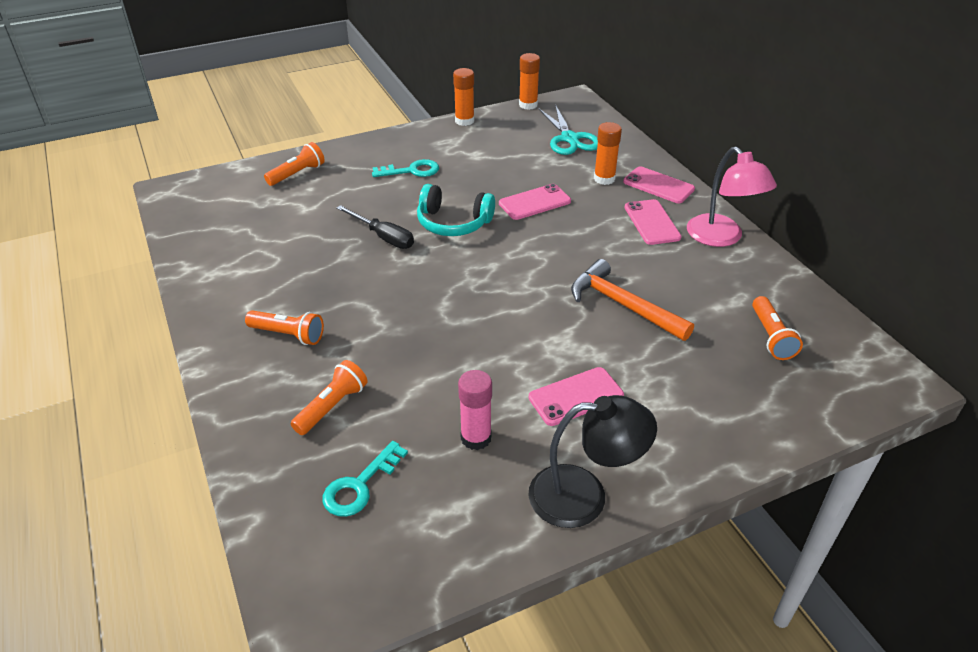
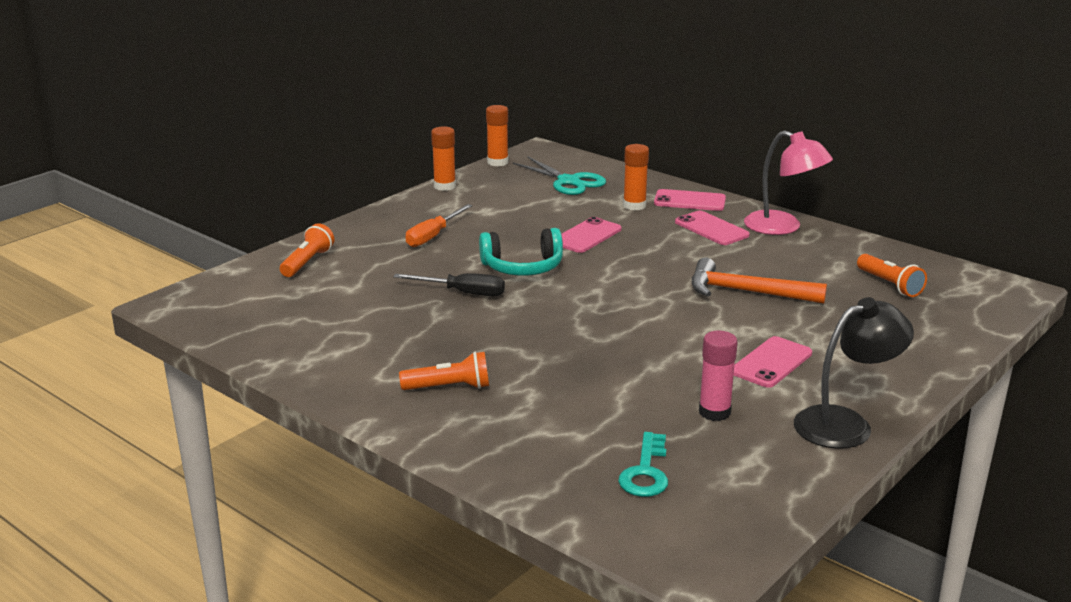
camera: 25 degrees left, 15 degrees down
orange flashlight [291,360,368,435] -> none
turquoise key [372,159,439,177] -> orange screwdriver [405,204,473,247]

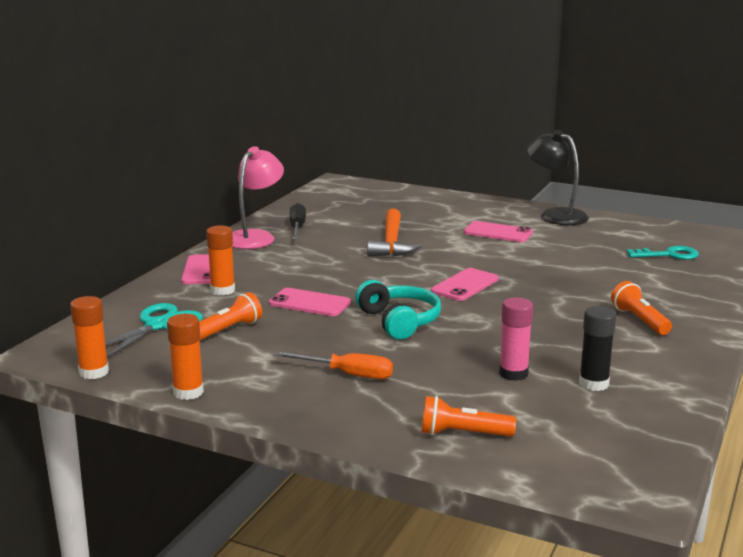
camera: 105 degrees left, 5 degrees down
black screwdriver [393,273,505,296] -> black screwdriver moved to [290,203,306,239]
pink phone [675,211,750,245] -> pink phone moved to [431,268,499,301]
pink glue stick [699,331,738,421] -> pink glue stick moved to [499,297,533,381]
orange flashlight [857,254,927,297] -> orange flashlight moved to [199,292,262,340]
none -> black glue stick [579,306,616,391]

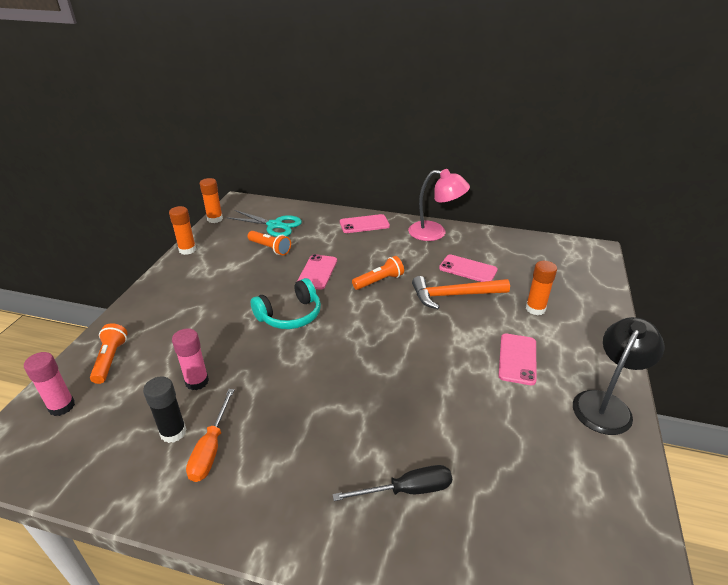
camera: 80 degrees right, 15 degrees up
orange glue stick [206,225,235,296] -> orange glue stick moved to [526,261,557,315]
orange screwdriver [273,351,393,379] -> orange screwdriver moved to [186,389,234,482]
black screwdriver [290,203,306,239] -> black screwdriver moved to [332,465,452,501]
pink phone [431,268,499,301] -> pink phone moved to [439,254,498,282]
orange flashlight [611,281,672,335] -> orange flashlight moved to [352,256,404,290]
turquoise key [627,246,699,260] -> none
none -> pink glue stick [24,352,75,416]

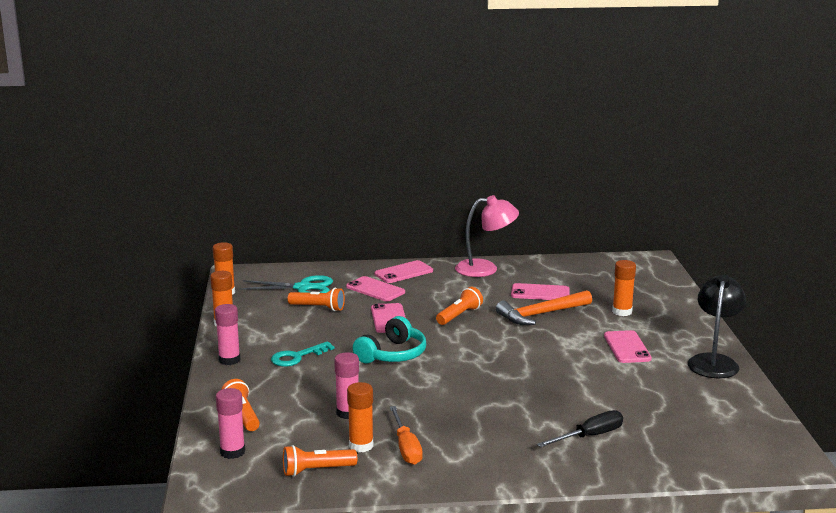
camera: 20 degrees left, 15 degrees down
black glue stick [143,376,187,443] -> orange glue stick [347,382,373,452]
none -> pink glue stick [215,304,240,365]
none -> turquoise key [271,341,334,367]
none -> orange flashlight [283,445,357,477]
none -> pink phone [346,276,405,302]

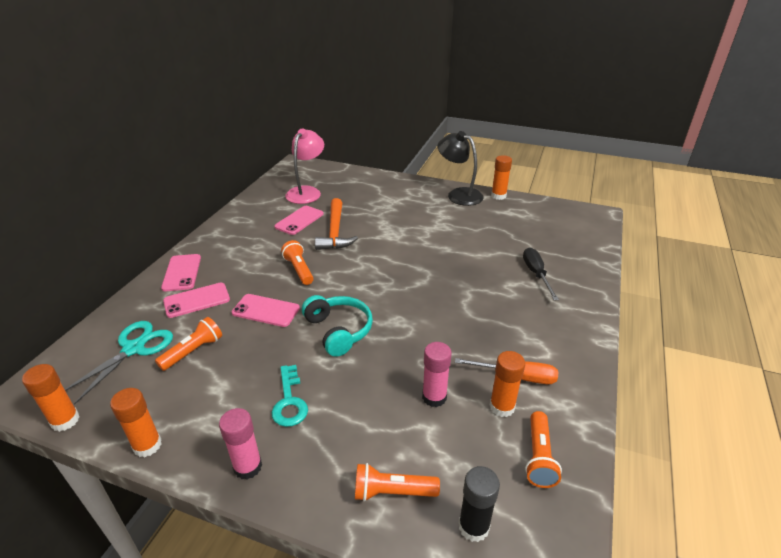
camera: 65 degrees left, 15 degrees up
pink glue stick [216,388,245,459] -> black glue stick [459,466,500,542]
pink lamp [455,195,519,277] -> pink lamp moved to [285,128,324,204]
pink phone [604,330,652,363] -> none
orange glue stick [612,260,636,316] -> orange glue stick moved to [491,155,512,200]

